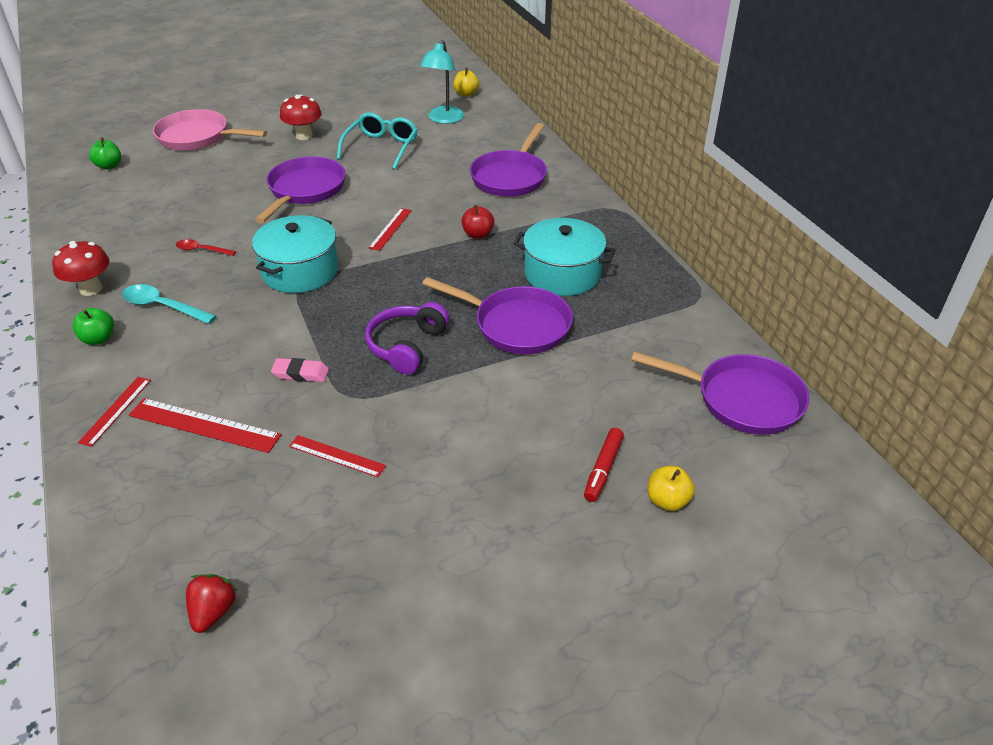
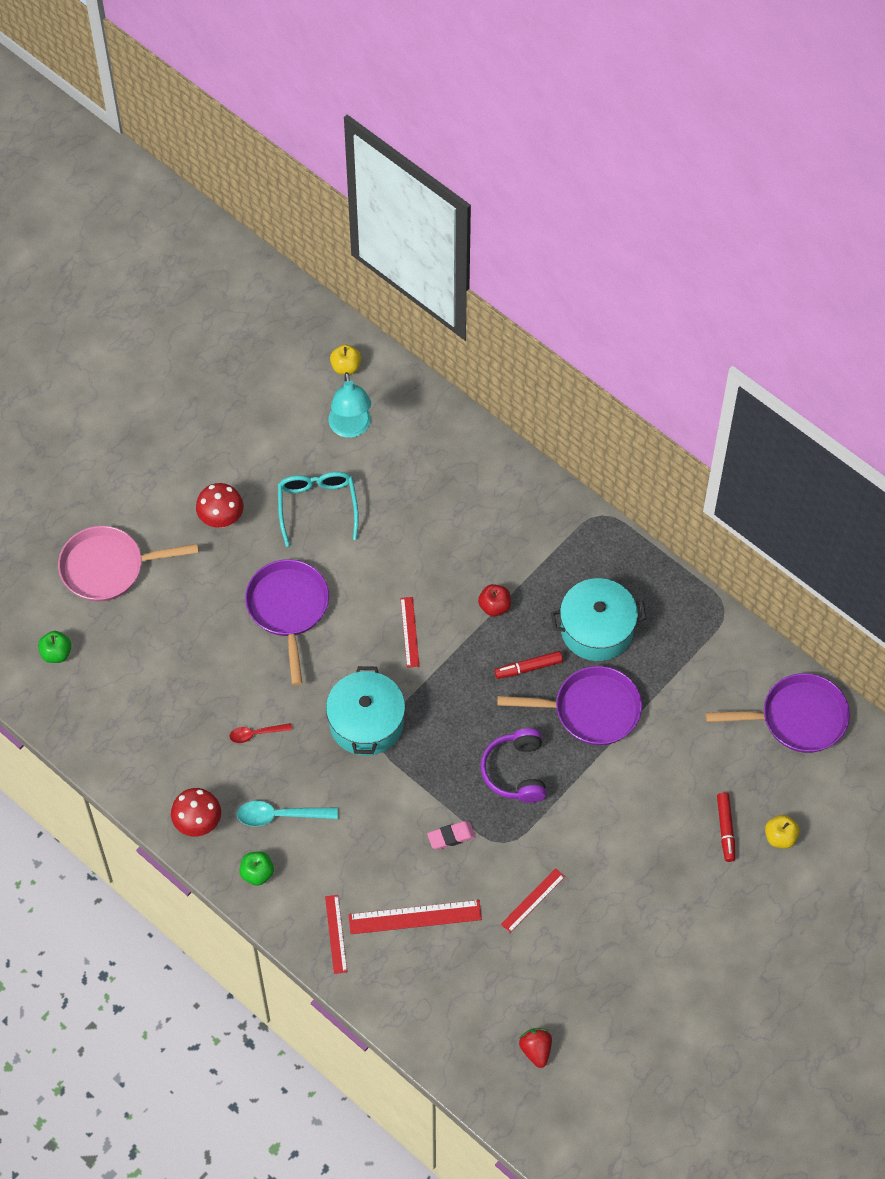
camera: 25 degrees left, 20 degrees up
red ruler [289,435,386,477] -> red ruler turned 45 degrees counterclockwise [501,868,565,933]
purple pan [470,123,547,197] -> none
none -> red marker [495,651,563,679]

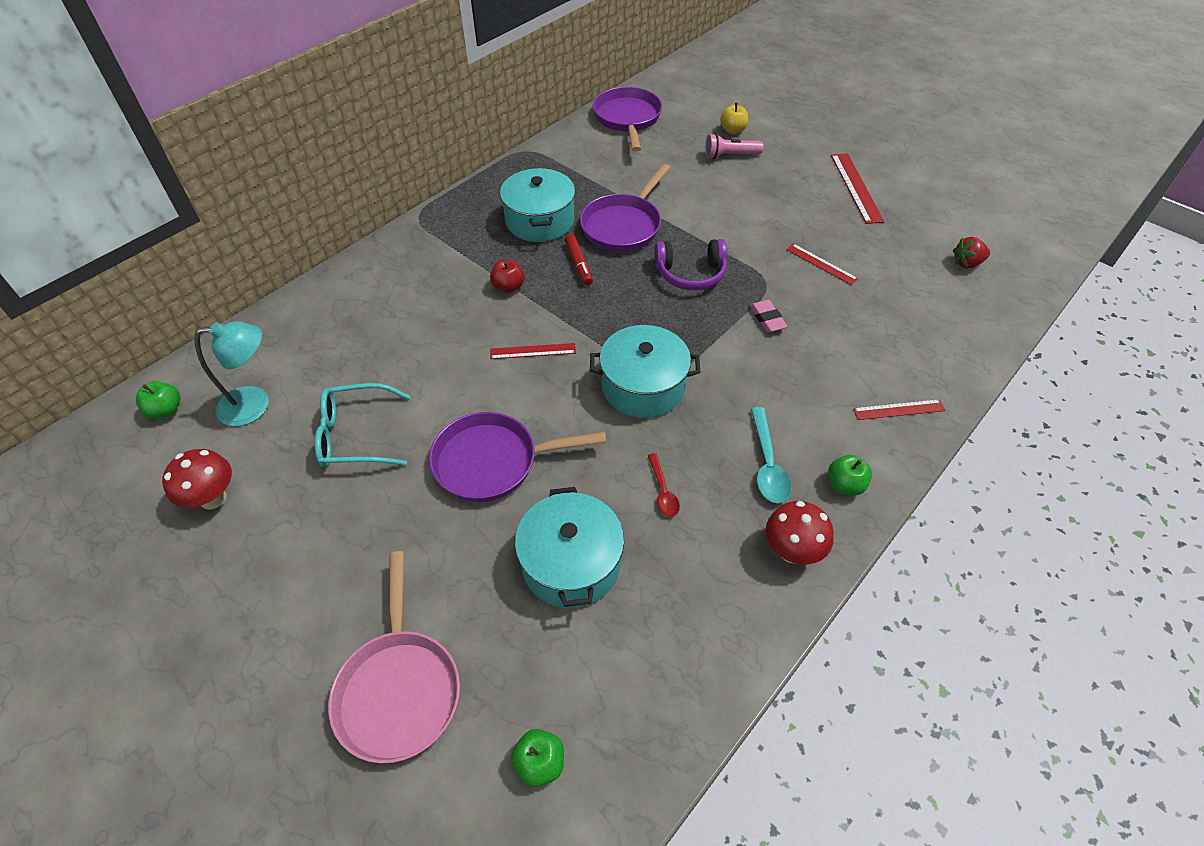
camera: 90 degrees left, 10 degrees down
red mushroom [196,483,243,528] -> red mushroom moved to [162,449,232,509]
yellow apple [330,344,361,375] -> green apple [136,381,180,419]
red ruler [349,900,482,934] -> red ruler moved to [831,153,884,224]
purple pan [497,666,642,745] -> purple pan turned 150 degrees counterclockwise [580,164,671,252]
red marker [717,792,735,862] -> pink flashlight [705,133,764,159]
none -> turquoise pot [515,487,624,608]

